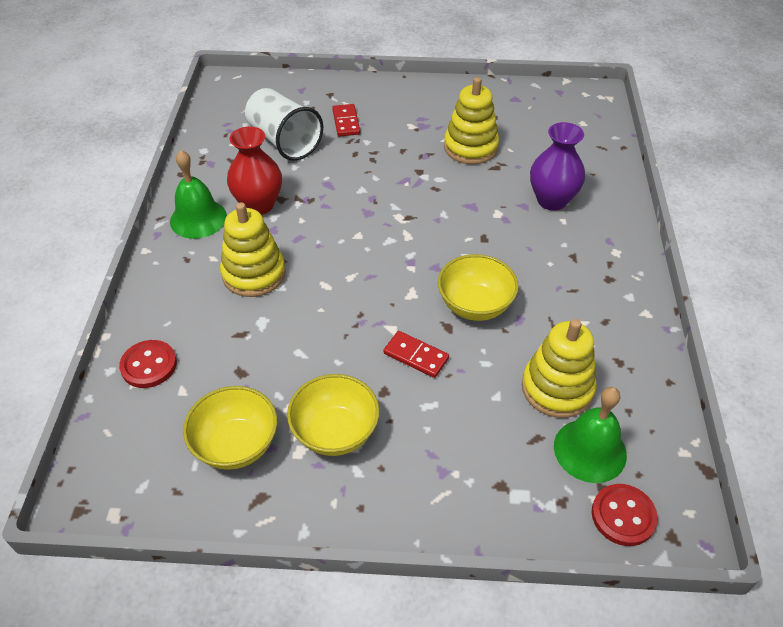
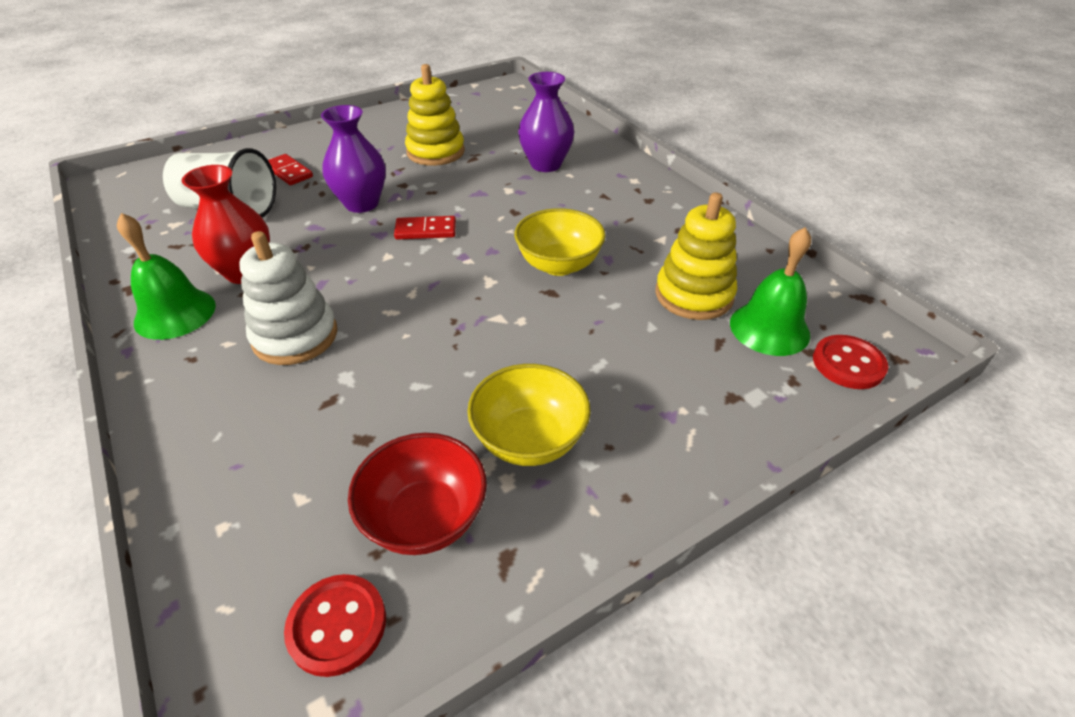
camera: 35 degrees left, 5 degrees down
red button [119,340,177,388] -> red button moved to [284,574,386,677]
yellow bowl [183,386,277,470] -> red bowl [348,433,487,555]
yellow stacking toy [220,202,286,297] -> white stacking toy [239,231,337,365]
red domino [384,331,449,378] -> red domino moved to [394,216,456,240]
none -> purple vase [321,105,386,213]

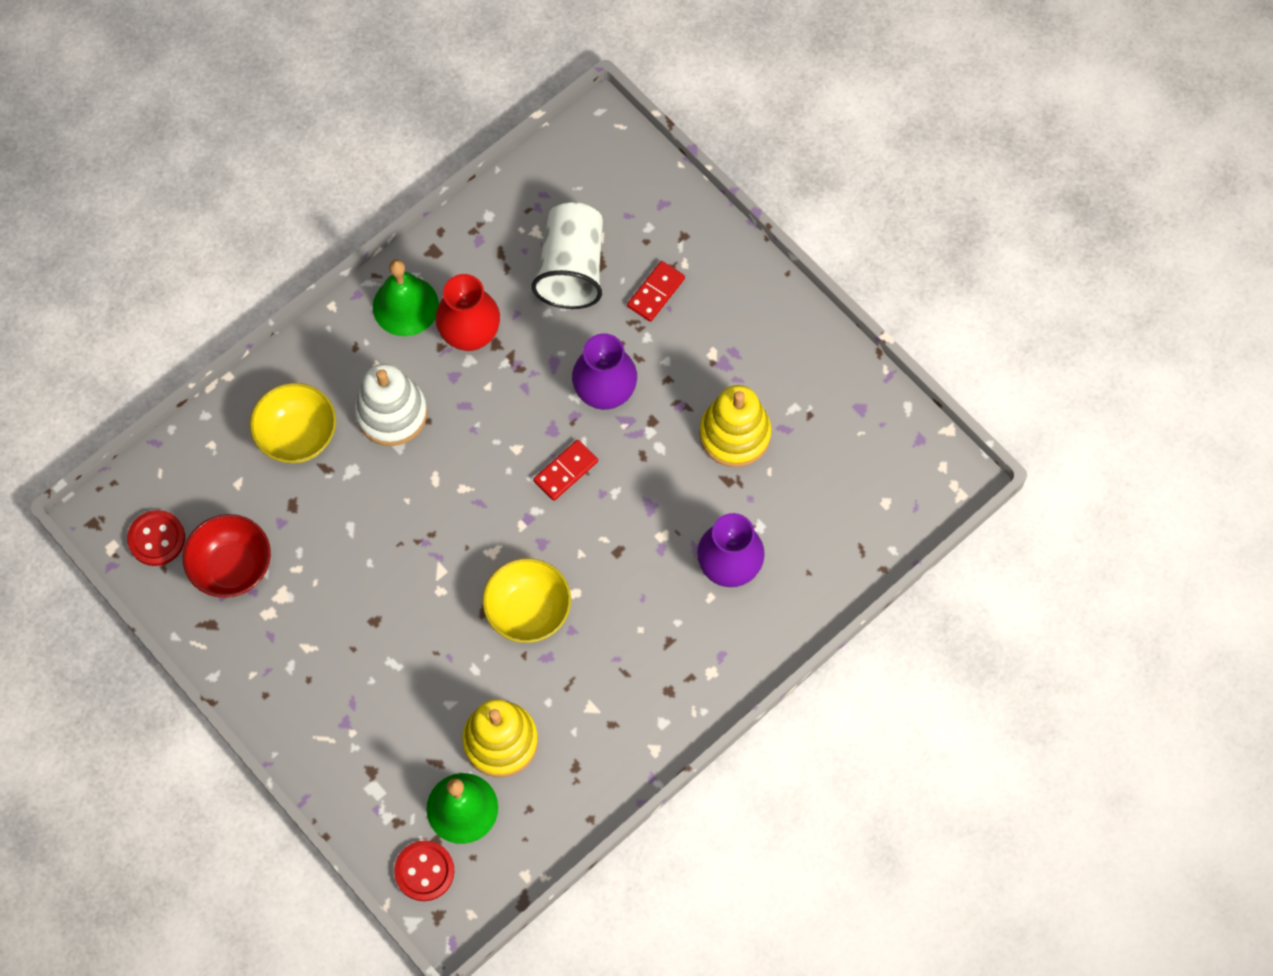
camera: 80 degrees right, 25 degrees up
red domino [394,216,456,240] -> red domino turned 60 degrees clockwise [533,440,598,501]
yellow bowl [467,364,591,466] -> yellow bowl moved to [250,383,336,463]

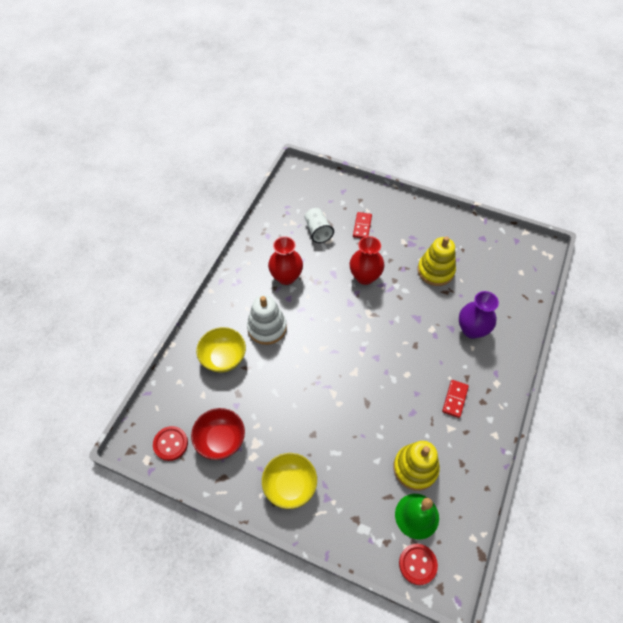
camera: 25 degrees left, 10 degrees down
green bell [373,259,439,336] -> none
yellow bowl [483,558,571,643] -> yellow bowl moved to [262,453,317,509]
white cup [532,202,603,309] -> white cup [305,208,334,243], size x0.66
red domino [533,440,598,501] -> red domino moved to [442,380,469,418]
purple vase [572,333,637,410] -> red vase [350,236,384,285]

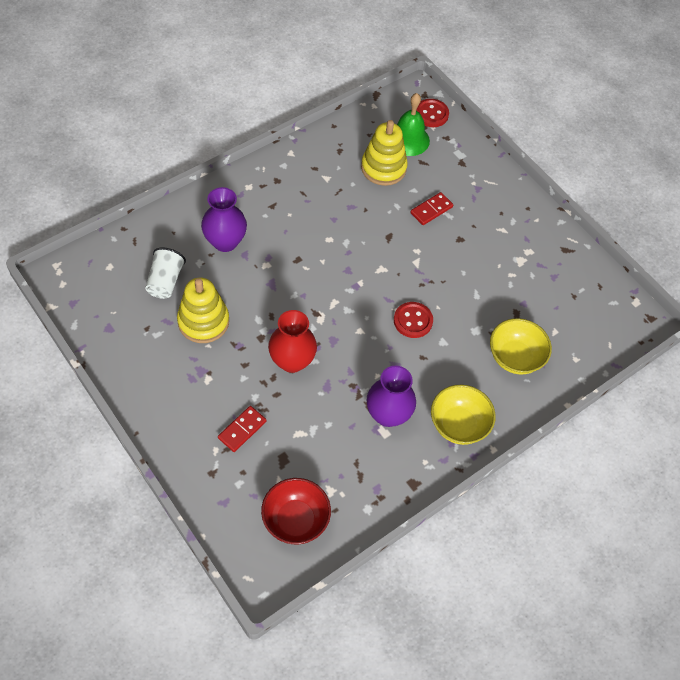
camera: 155 degrees left, 0 degrees up
red button [153,426,188,461] -> red button moved to [394,302,433,338]
red bowl [191,408,245,460] -> red bowl moved to [261,478,331,544]
white stacking toy [247,295,287,345] -> none
yellow bowl [262,453,317,509] -> yellow bowl moved to [431,385,496,445]
red vase [268,236,303,285] -> purple vase [367,366,416,427]
white cup [305,208,334,243] -> white cup moved to [145,247,186,299]
red domino [442,380,469,418] -> red domino moved to [410,192,453,225]

